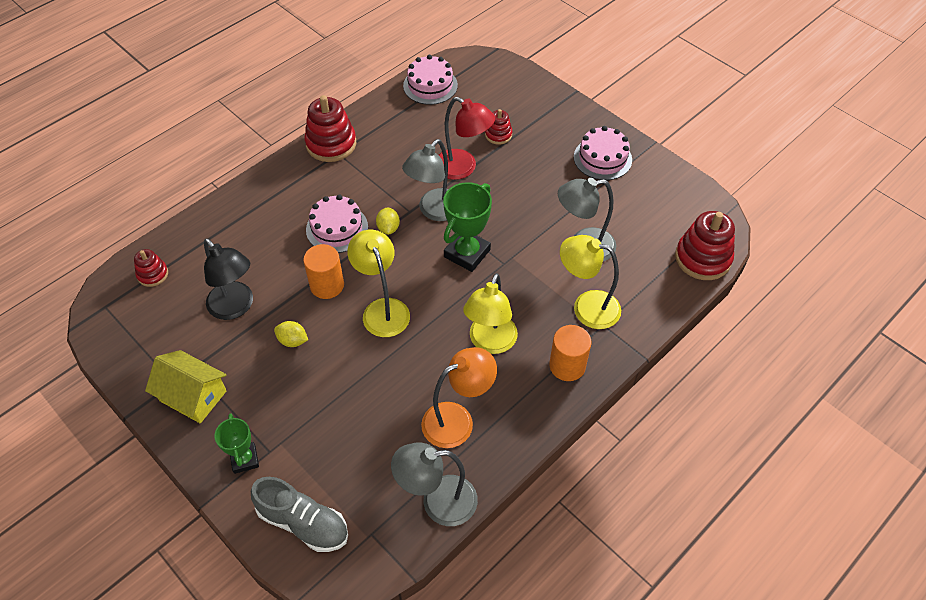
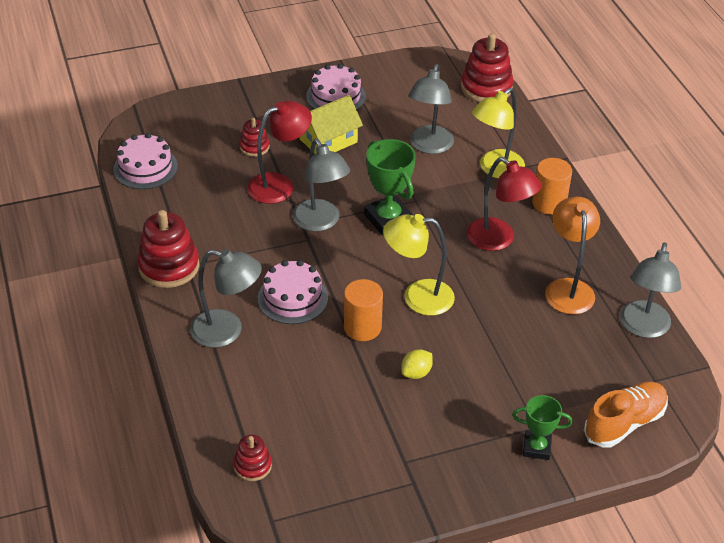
camera: 65 degrees left, 10 degrees down
yellow house [145,350,227,424] -> yellow house moved to [300,95,363,154]
black lamp [204,239,253,320] -> none
grey shoe [251,477,348,552] -> orange shoe [584,382,668,448]
yellow lemon [376,207,400,235] -> none
yellow lamp [463,273,518,354] -> red lamp [467,157,542,251]
none -> grey lamp [190,249,262,348]

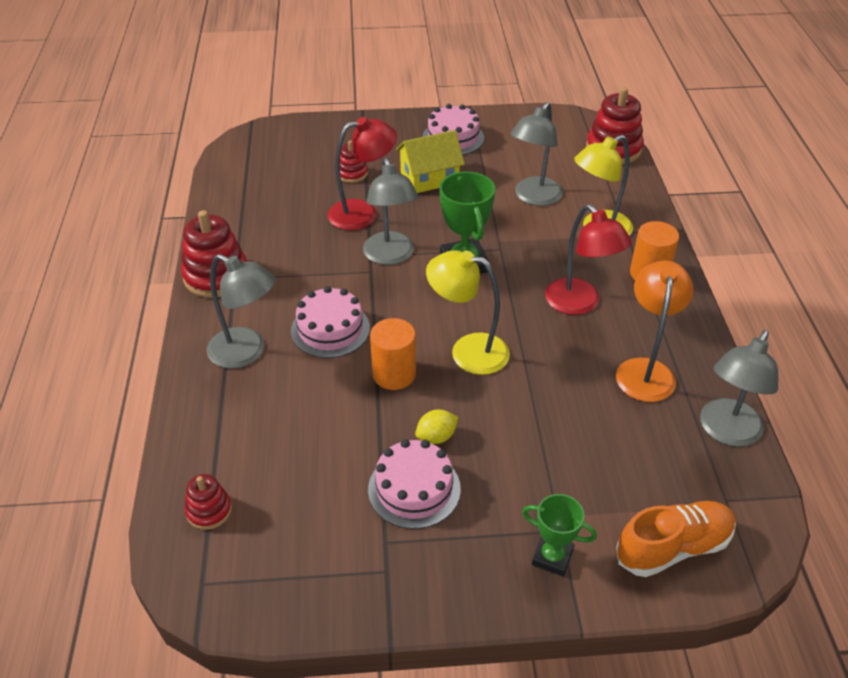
camera: 15 degrees right, 0 degrees up
pink cake [113,133,178,189] -> pink cake moved to [368,439,461,529]

